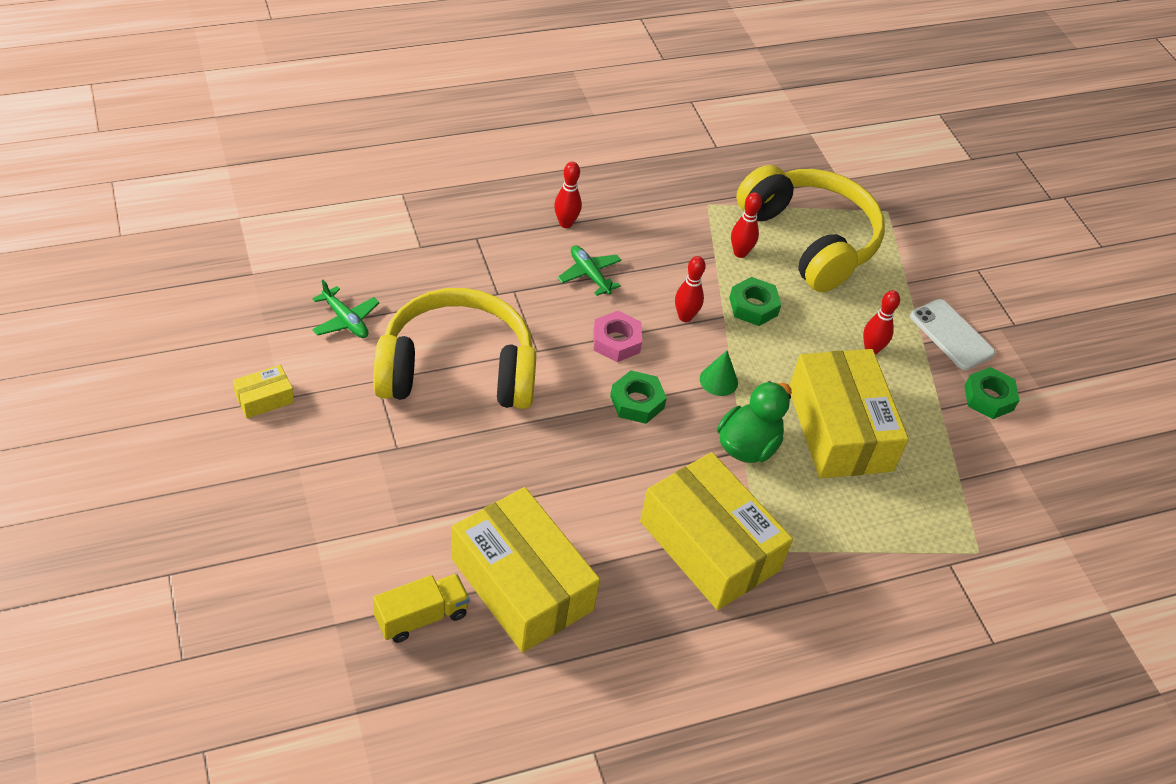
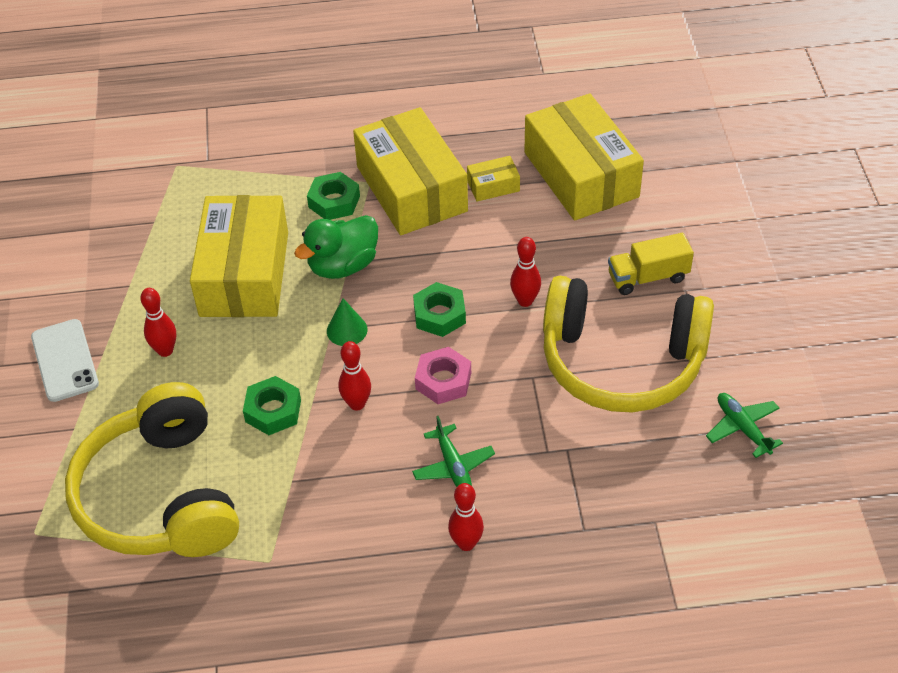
camera: 160 degrees left, 0 degrees up
yellow box [233,365,294,418] -> yellow box moved to [467,156,520,201]
yellow truck [373,574,470,643] -> yellow truck moved to [608,233,694,295]
red bowling pin [731,192,762,258] -> red bowling pin moved to [510,237,541,307]
green nut [964,367,1019,419] -> green nut moved to [307,172,360,220]

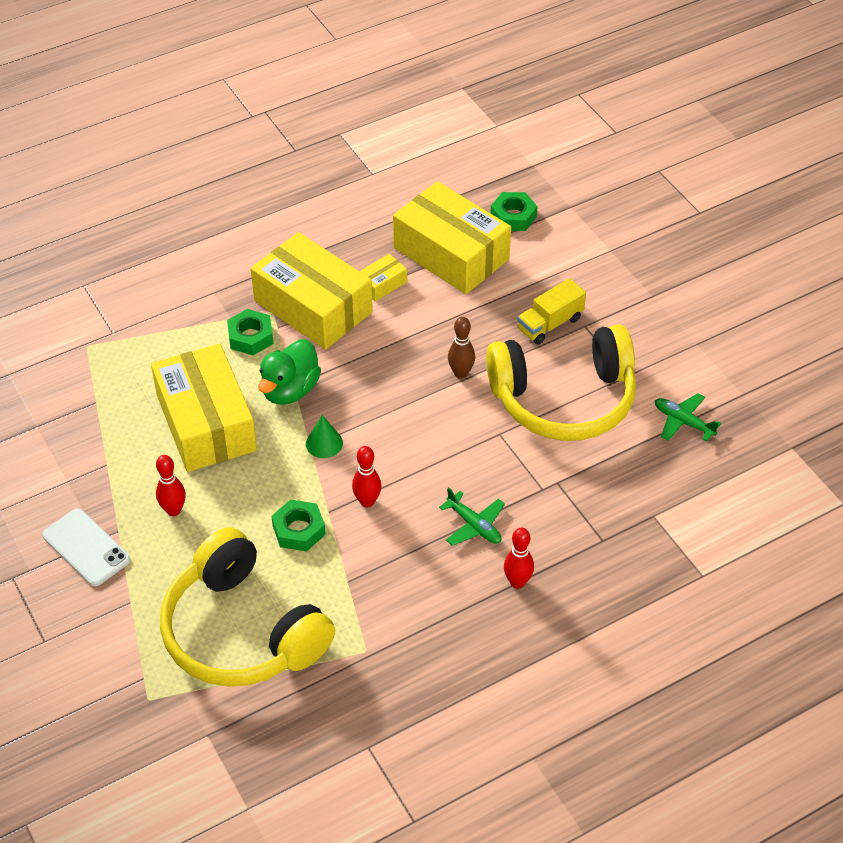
camera: 25 degrees left, 0 degrees up
green nut [413,282,466,337] -> green nut moved to [491,192,538,231]
pink nut [415,347,471,404] -> none
red bowling pin [510,237,541,307] -> brown bowling pin [448,317,475,379]

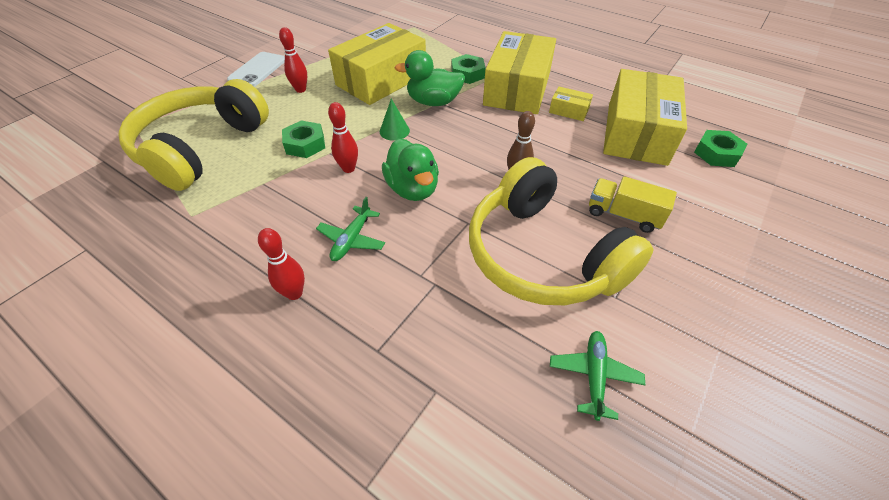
camera: 65 degrees right, 0 degrees up
none -> green duck [382,138,439,201]

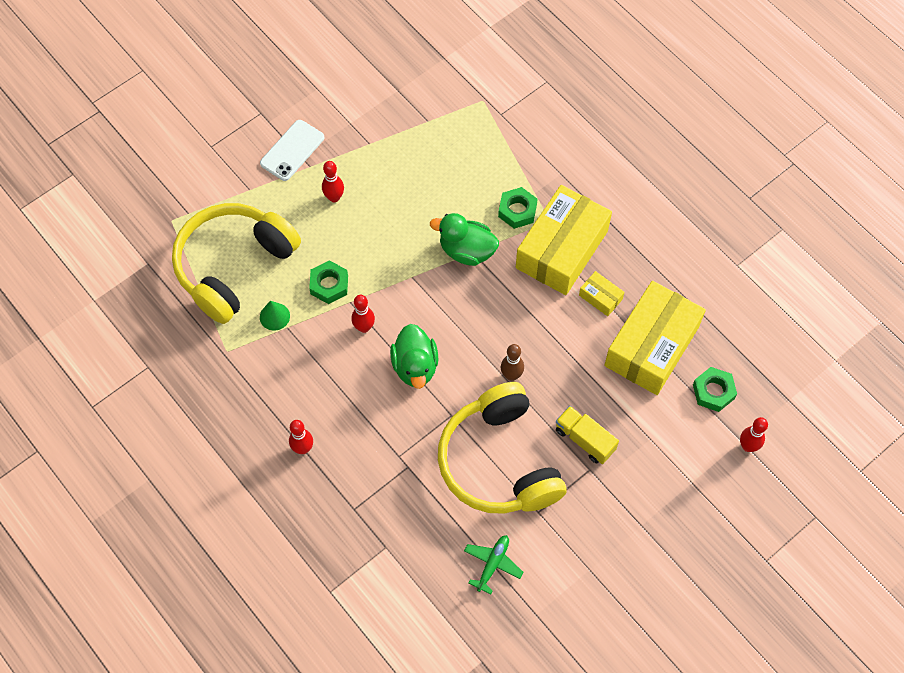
camera: 15 degrees right, 15 degrees up
green plane [316,197,385,261] -> none
yellow box [328,23,426,105] -> none
green cone [380,99,410,141] -> green cone moved to [260,301,290,331]
none -> red bowling pin [740,417,768,452]

